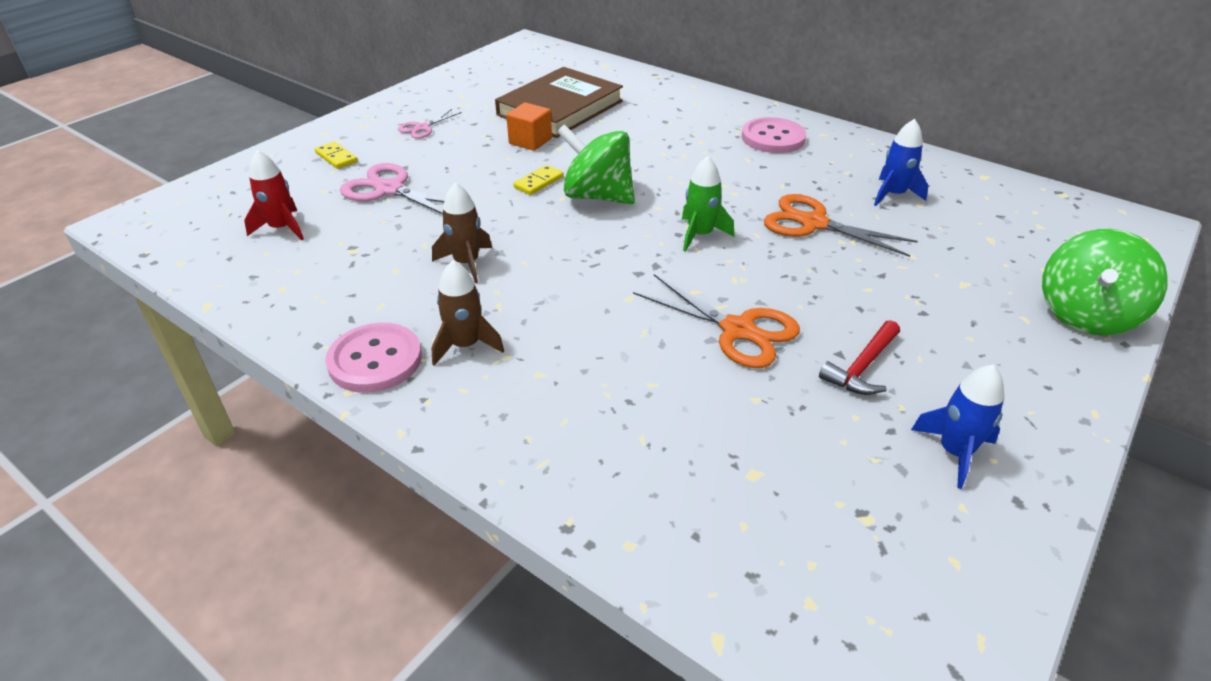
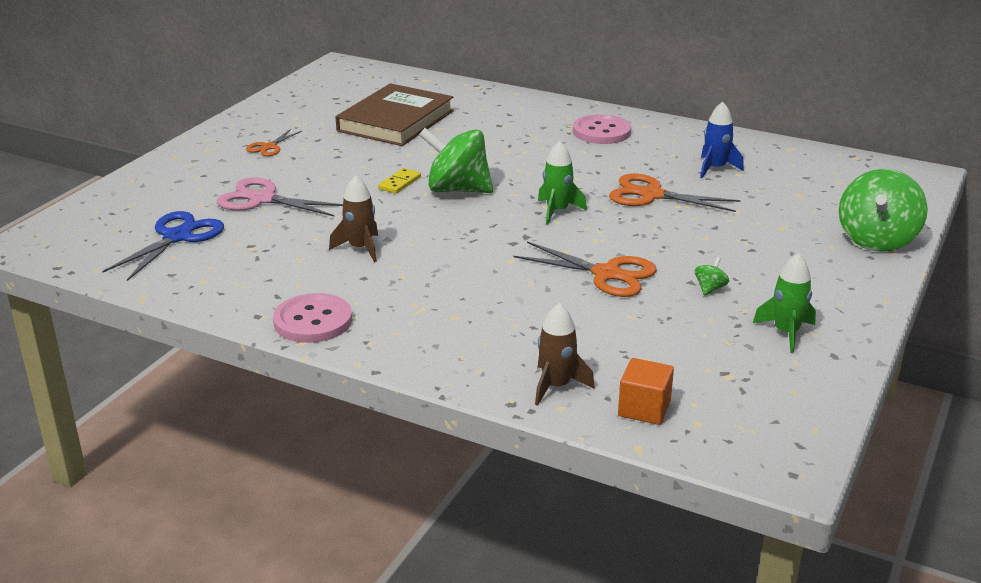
camera: 10 degrees left, 10 degrees down
red rocket [244,150,304,240] -> blue scissors [102,211,224,281]
yellow domino [315,141,358,169] -> none
pink scissors [398,109,462,139] -> orange scissors [246,129,302,156]
brown rocket [431,260,504,366] -> brown rocket moved to [535,303,595,406]
orange cube [506,102,552,151] -> orange cube moved to [618,358,674,425]
red hammer [819,320,900,395] -> green spinning top [695,257,729,296]
blue rocket [911,364,1004,489] -> green rocket [753,253,816,353]

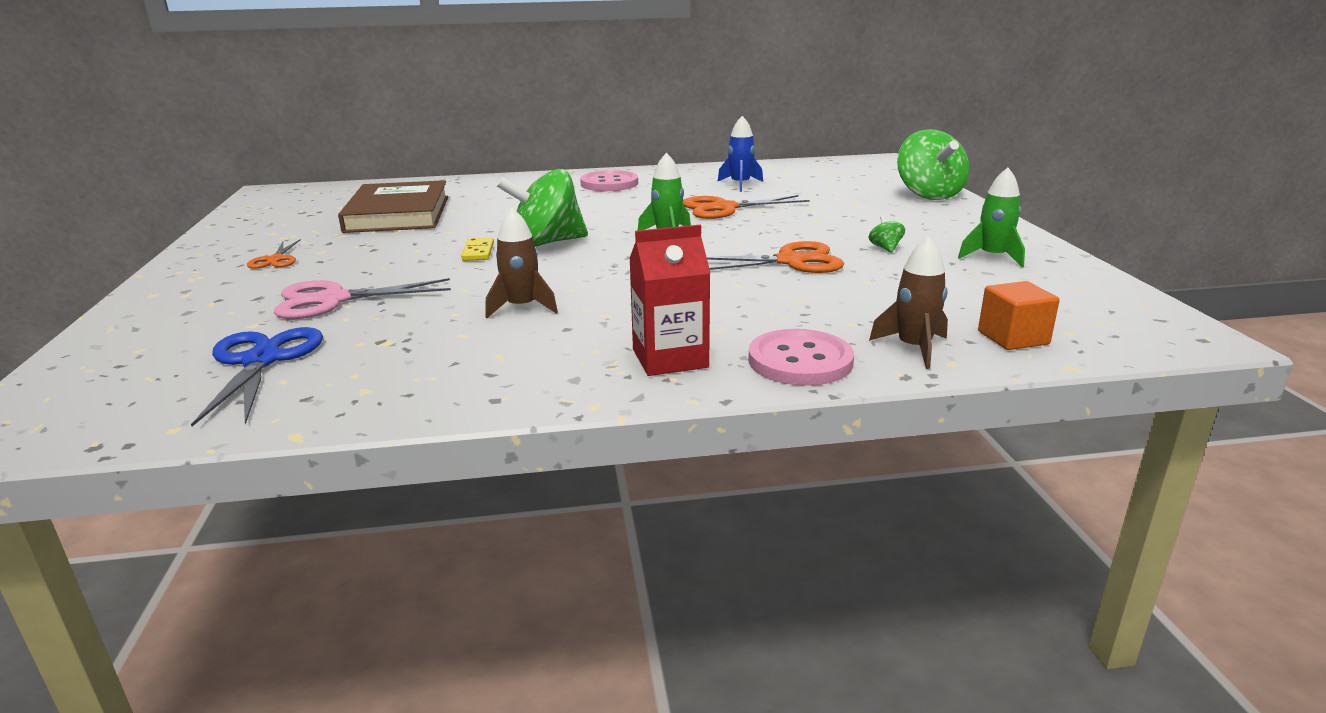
camera: 35 degrees left, 5 degrees down
pink button [273,293,352,343] -> pink button moved to [748,329,854,386]
none -> red carton [629,225,711,376]

